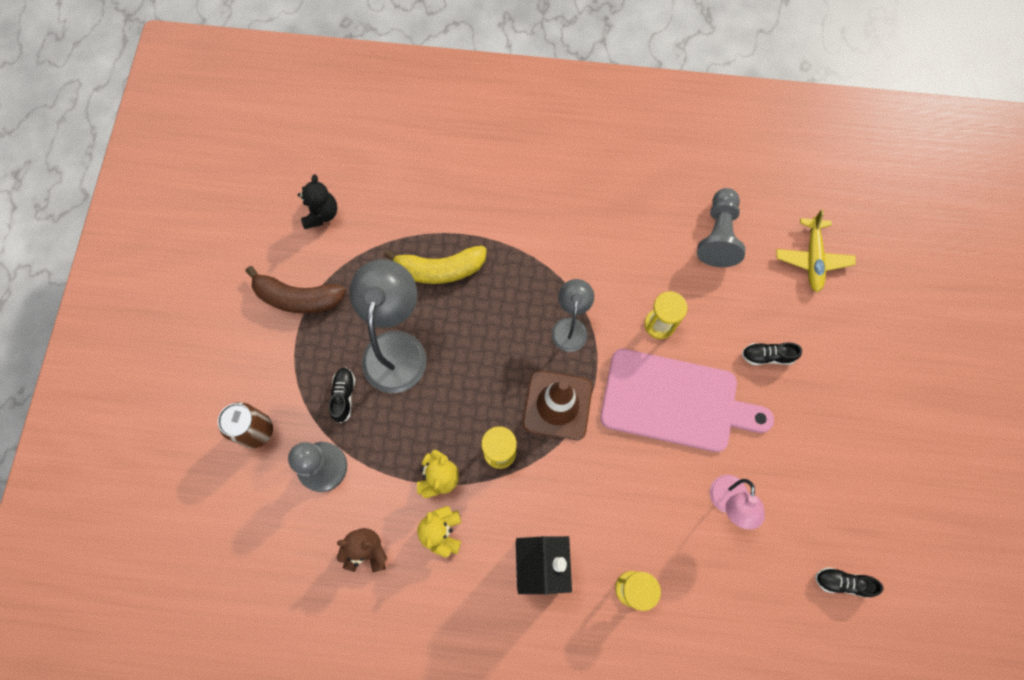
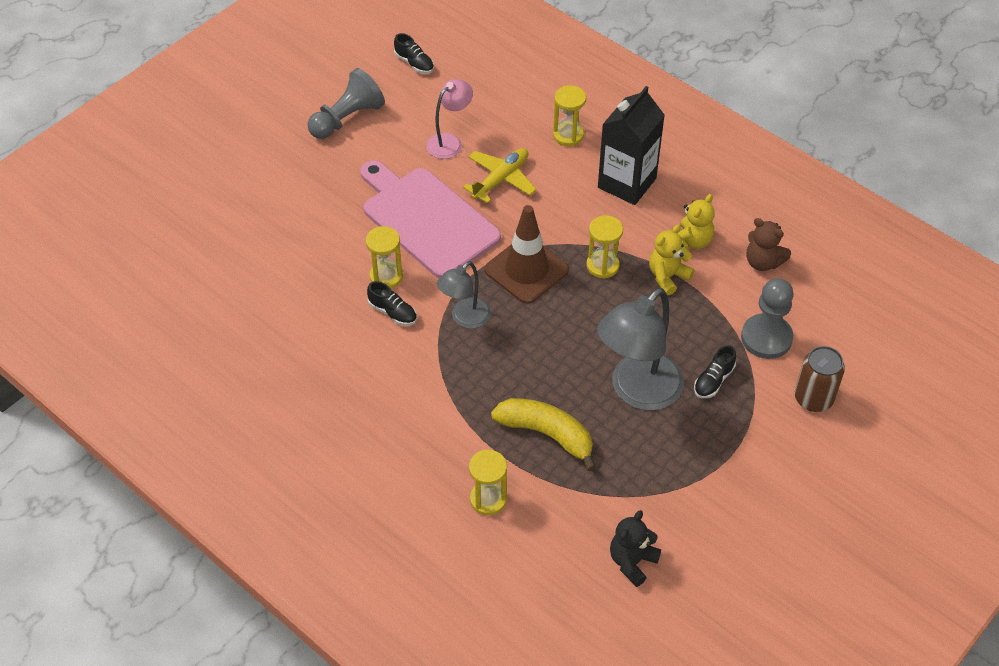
camera: 145 degrees left, 20 degrees down
brown banana [246,266,346,314] -> none
grey pawn [697,188,745,267] -> grey pawn moved to [307,68,385,139]
black shoe [742,342,802,365] -> black shoe moved to [367,281,417,326]
yellow plane [776,209,856,292] -> yellow plane moved to [463,148,537,204]
none -> yellow hourglass [469,450,507,515]

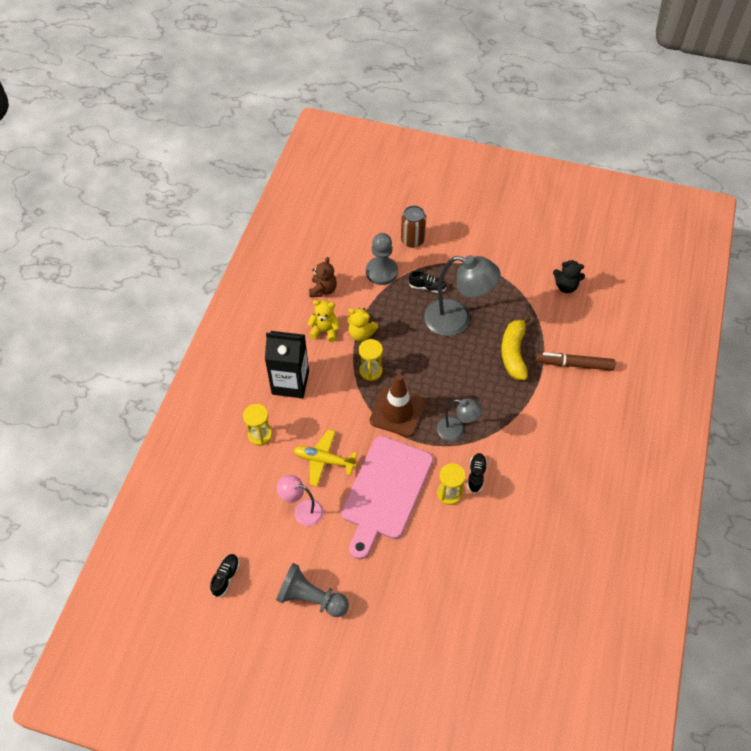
camera: 115 degrees left, 5 degrees up
yellow hourglass [469,450,507,515] -> brown marker [536,352,615,371]

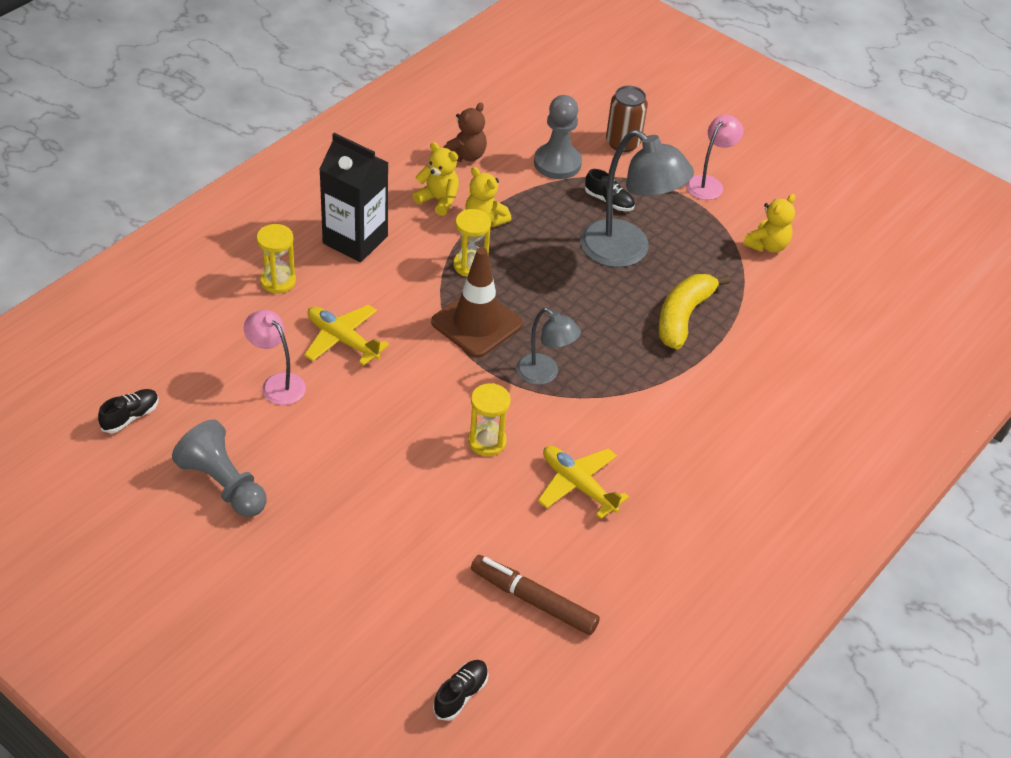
camera: 20 degrees right, 10 degrees down
pink cutting board [341,436,433,559] -> none
black shoe [467,453,487,493] -> black shoe moved to [433,660,489,721]
brown marker [536,352,615,371] -> brown marker moved to [471,555,600,635]
black teddy bear [553,260,585,293] -> none
none -> yellow plane [538,446,629,519]
none -> pink lamp [686,114,743,200]
none -> yellow teddy bear [743,194,795,253]

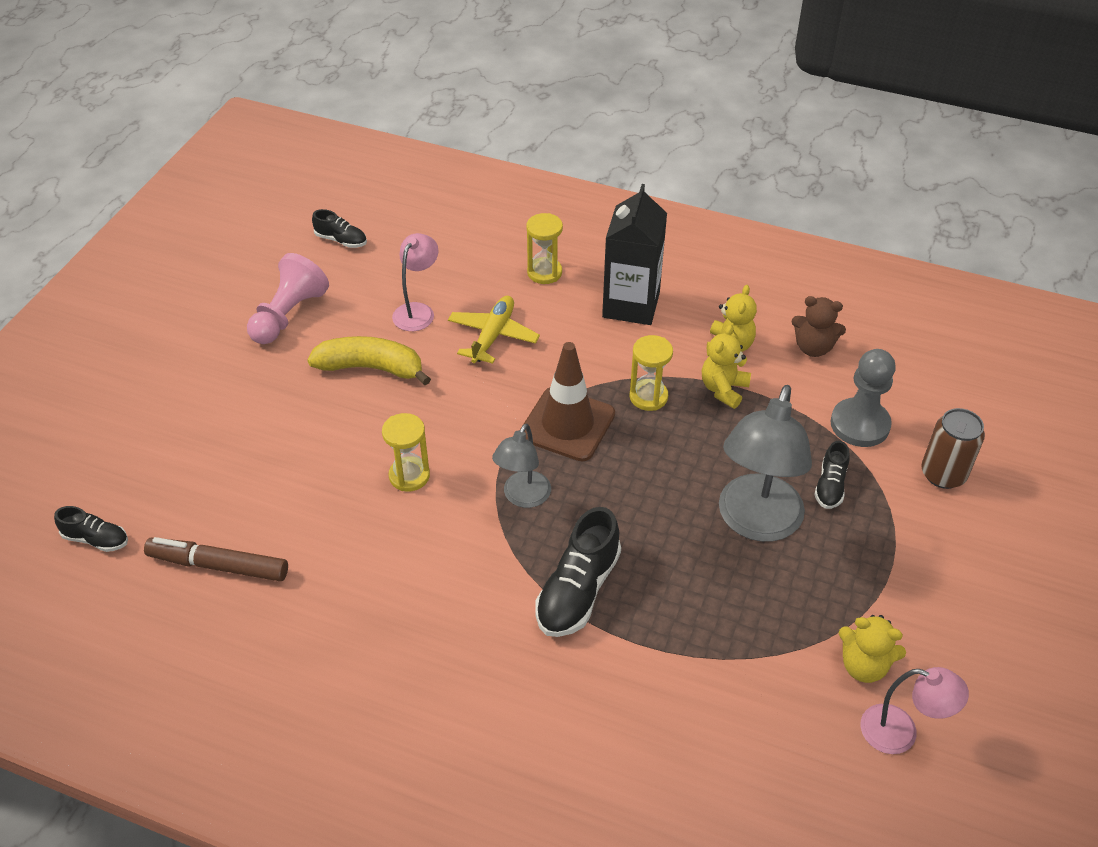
camera: 75 degrees right, 0 degrees up
grey pawn [172,419,266,517] -> pink pawn [247,253,329,344]
brown marker [471,555,600,635] -> brown marker turned 90 degrees counterclockwise [144,537,288,581]
yellow plane [538,446,629,519] -> none
yellow banana [658,274,730,350] -> yellow banana moved to [307,336,431,385]
pink lamp [686,114,743,200] -> pink lamp moved to [861,667,969,754]
none -> black shoe [535,507,621,637]

